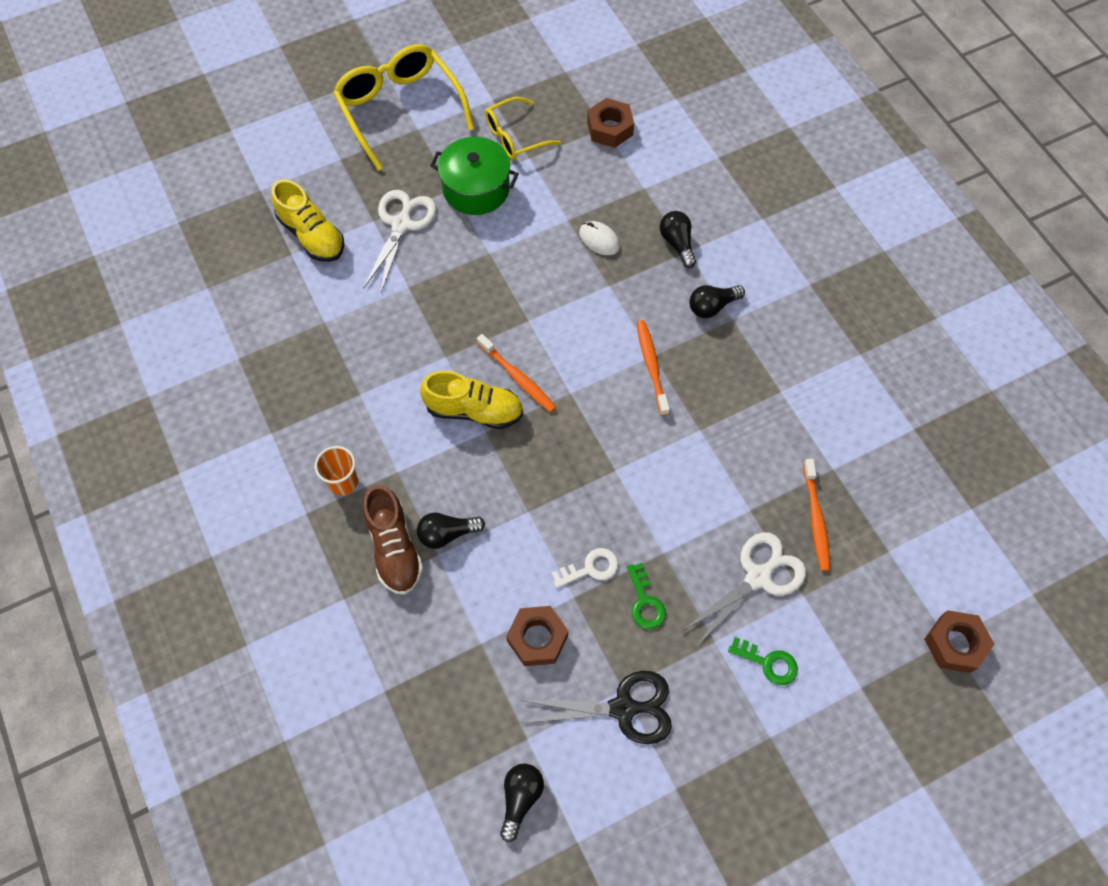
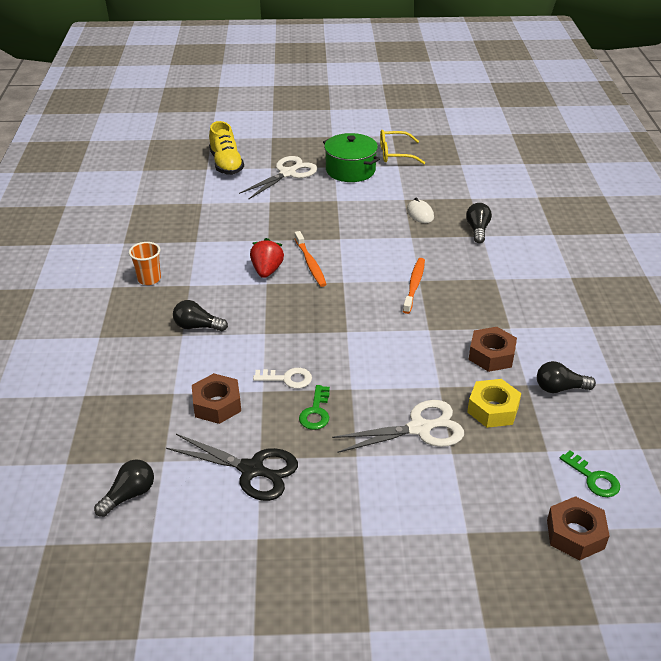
camera: 25 degrees right, 25 degrees down
yellow glasses [333,44,475,171] -> none
brown shoe [363,485,423,595] -> none
yellow shoe [420,371,523,429] -> red strawberry [250,238,284,278]
brown nut [587,98,634,148] -> brown nut moved to [468,327,517,372]
black light bulb [690,285,745,318] -> black light bulb moved to [537,361,596,393]
green key [728,637,798,685] -> green key moved to [560,450,620,497]
orange toothbrush [803,459,830,571] -> yellow nut [467,379,521,428]

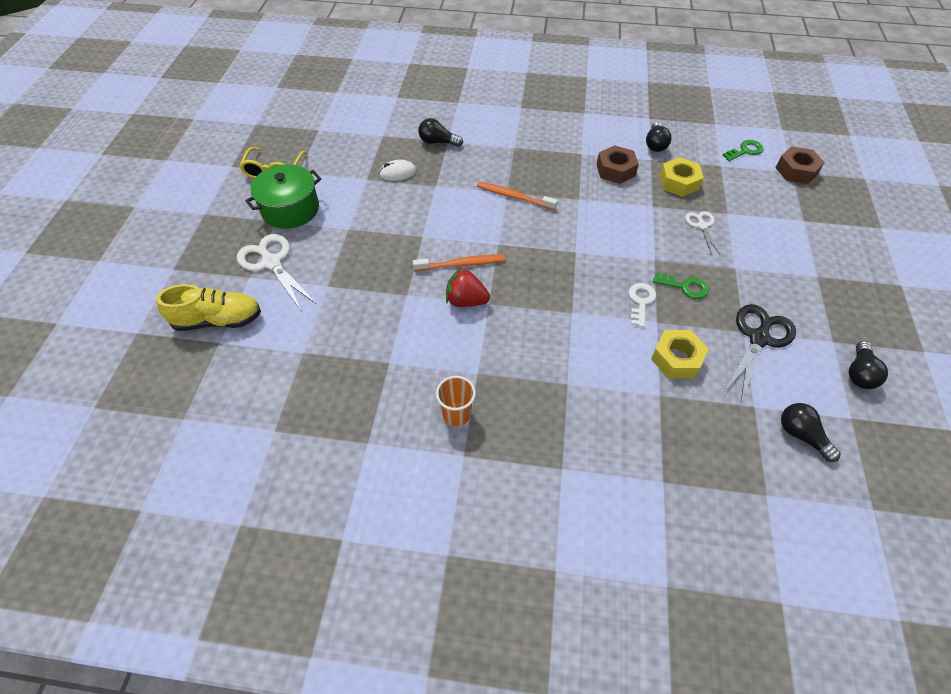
camera: 80 degrees left, 15 degrees up
black light bulb [173,300,228,331] -> black light bulb moved to [849,341,888,389]
brown nut [192,373,241,424] -> yellow nut [651,330,709,378]
white scissors [332,400,464,453] -> white scissors [685,211,720,255], size x0.57

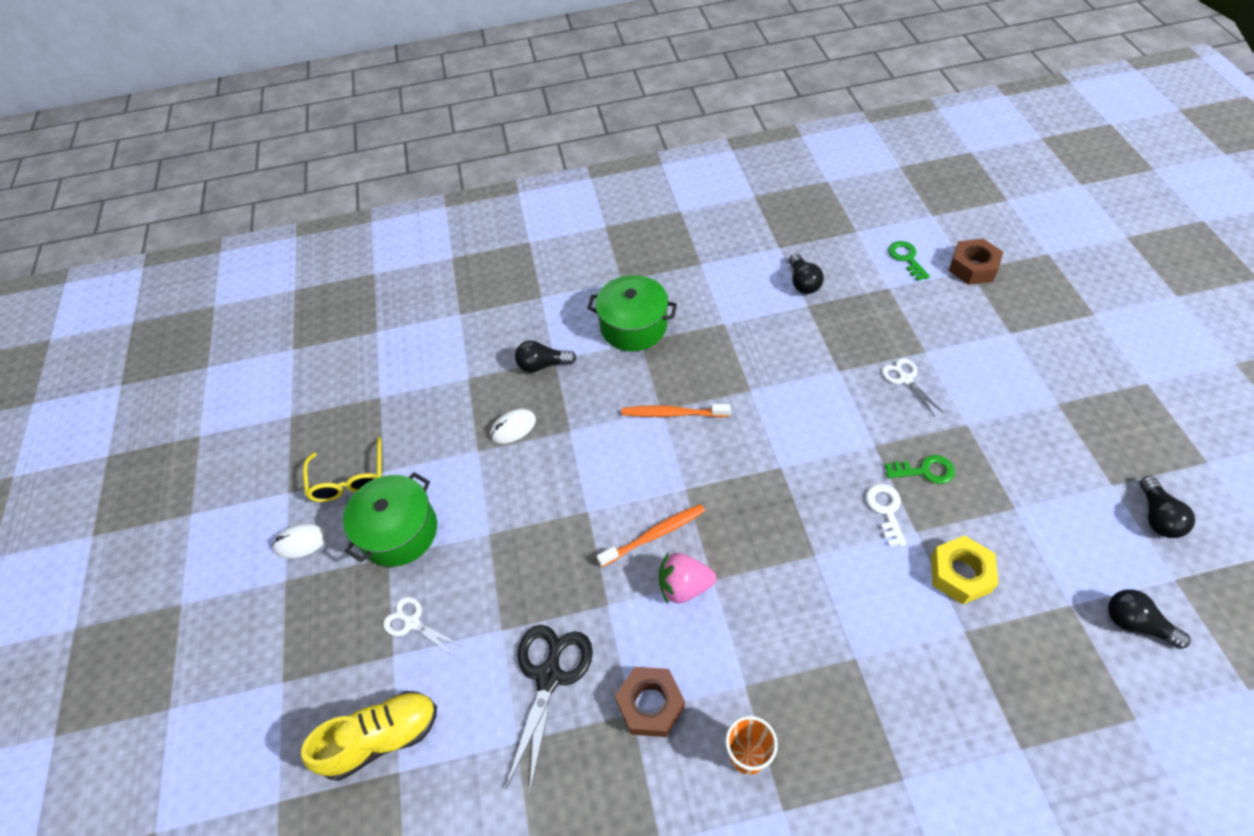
camera: 15 degrees left, 0 degrees up
white scissors [237,234,316,312] -> white scissors [383,597,462,655], size x0.57
red strawberry [446,267,490,307] -> pink strawberry [659,552,716,604]
brown nut [596,145,639,184] -> brown nut moved to [615,667,685,737]
yellow nut [660,157,704,197] -> none
green key [722,140,764,161] -> green key turned 60 degrees counterclockwise [888,241,930,281]
black scissors [724,304,796,401] -> black scissors moved to [506,625,593,795]
none -> white mouse [272,524,327,558]
none -> green pot [587,275,677,351]

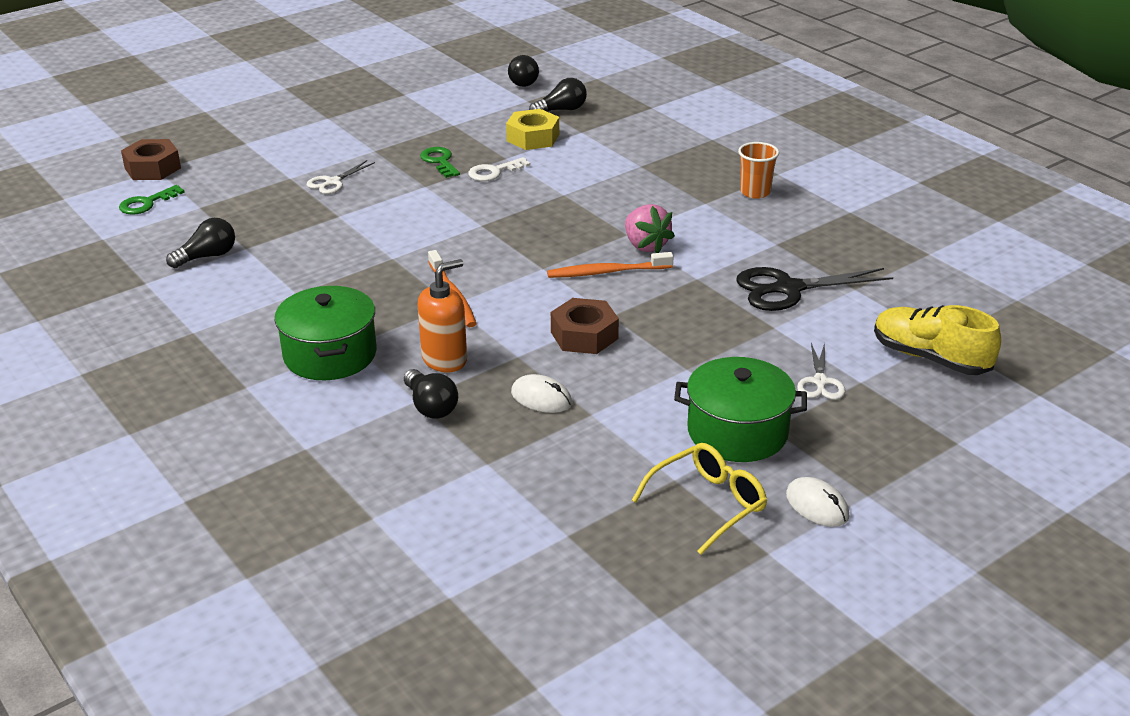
camera: 120 degrees left, 20 degrees down
orange toothbrush [597,504,705,567] -> orange toothbrush turned 45 degrees counterclockwise [547,252,673,278]
brown nut [615,667,685,737] -> brown nut moved to [551,298,619,354]
black light bulb [1139,476,1195,538] -> black light bulb moved to [529,78,587,112]
none -> orange soap dispenser [417,259,467,372]

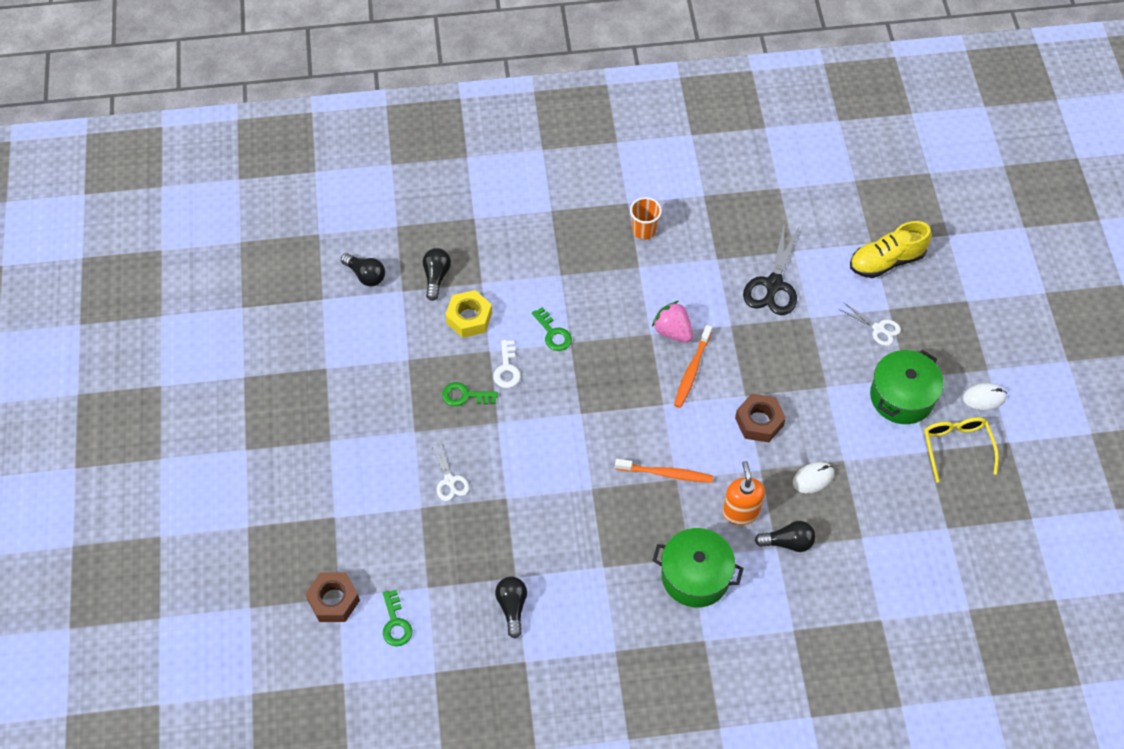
camera: 60 degrees left, 25 degrees up
pink strawberry [625,204,675,253] -> pink strawberry turned 135 degrees counterclockwise [652,301,693,343]
none -> green key [532,307,572,351]

